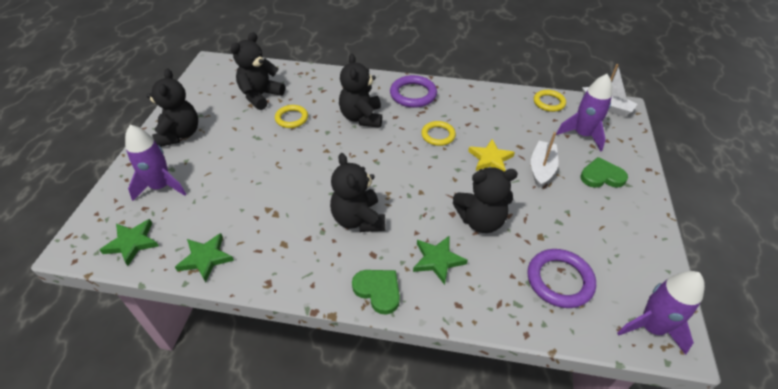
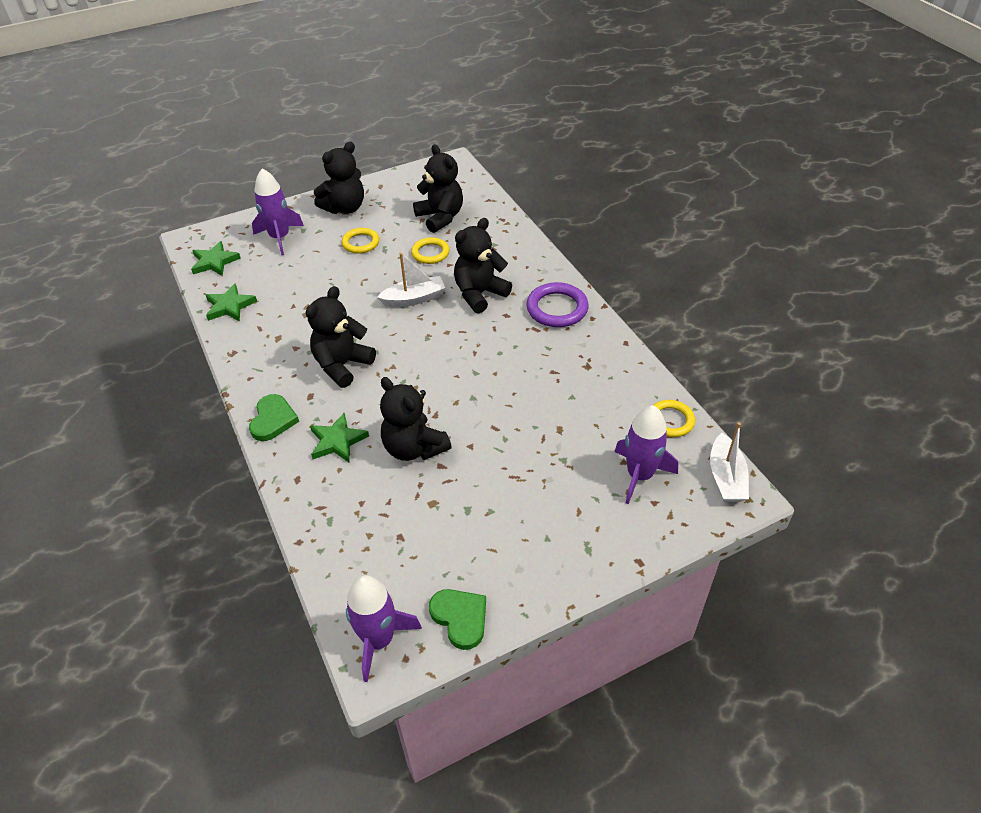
camera: 55 degrees right, 0 degrees up
black teddy bear [230,32,285,110] -> black teddy bear turned 60 degrees clockwise [413,144,463,233]
yellow ring [421,121,456,146] -> yellow ring moved to [342,228,379,254]
yellow star [468,139,515,172] -> none
purple ring [527,249,596,308] -> none
white boat [531,132,559,188] -> white boat moved to [377,253,445,307]
green heart [580,157,628,188] -> green heart moved to [429,589,486,650]

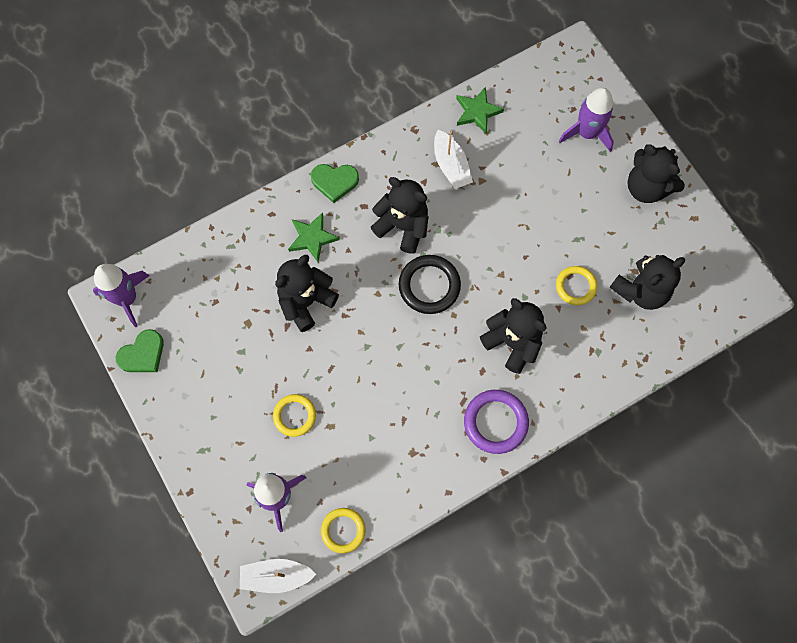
camera: 85 degrees right, 25 degrees up
green star [191,241,241,276] -> none
yellow ring [342,228,379,254] -> yellow ring moved to [273,394,316,437]
white boat [377,253,445,307] -> white boat moved to [434,130,473,189]
none -> black ring [399,255,461,314]

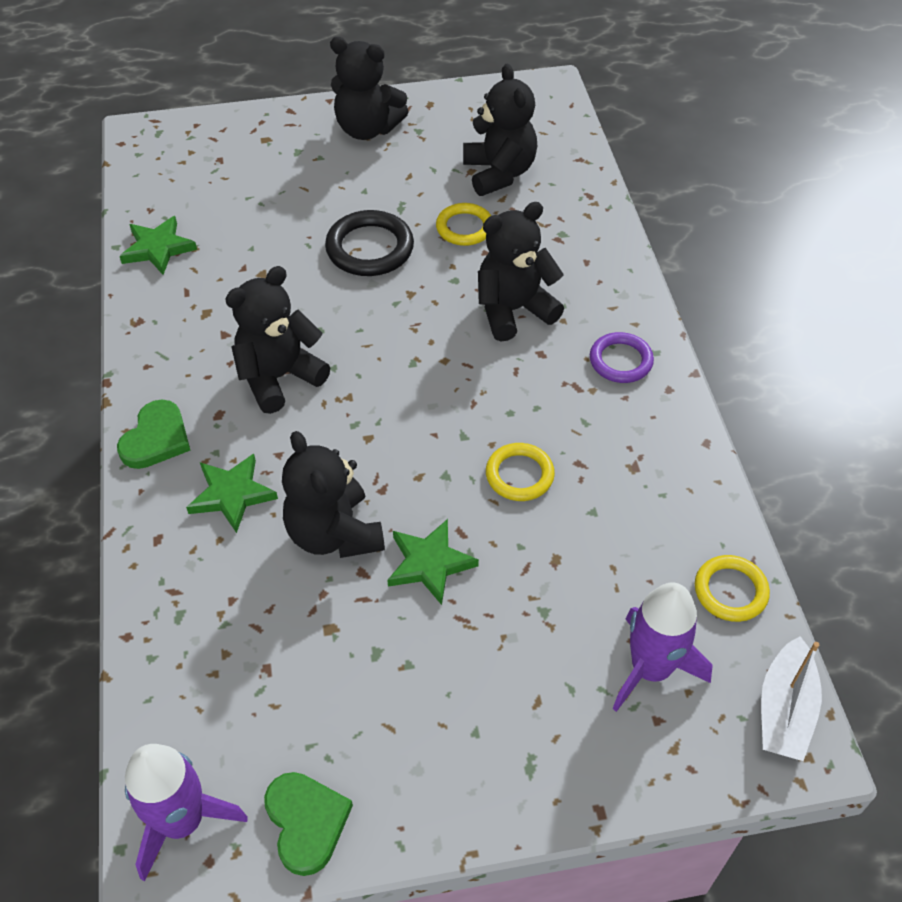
camera: 70 degrees left, 20 degrees down
yellow ring [273,394,316,437] -> yellow ring moved to [486,443,555,501]
black ring [399,255,461,314] -> black ring moved to [325,210,414,276]
white boat [434,130,473,189] -> none
purple ring [464,390,529,454] -> purple ring [590,332,654,383], size x0.67
purple rocket [559,88,614,152] -> none
black teddy bear [627,144,685,203] -> black teddy bear turned 45 degrees clockwise [330,37,409,140]
none -> green star [387,519,479,605]

